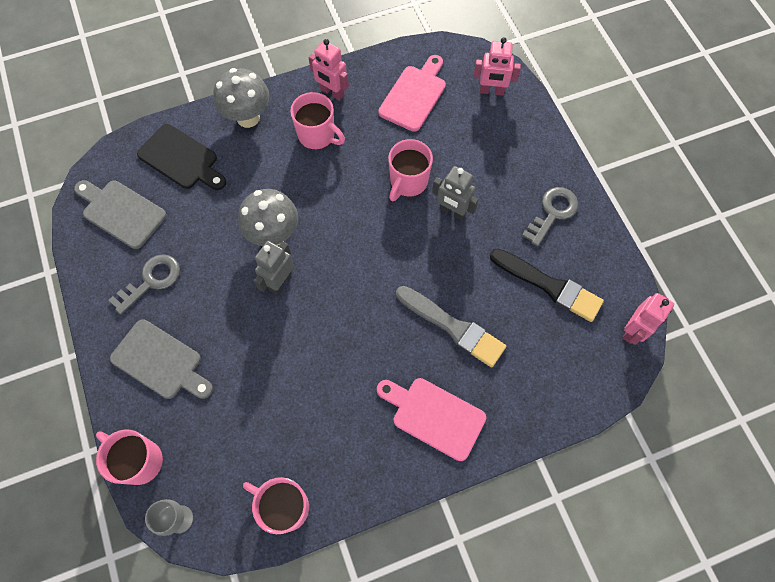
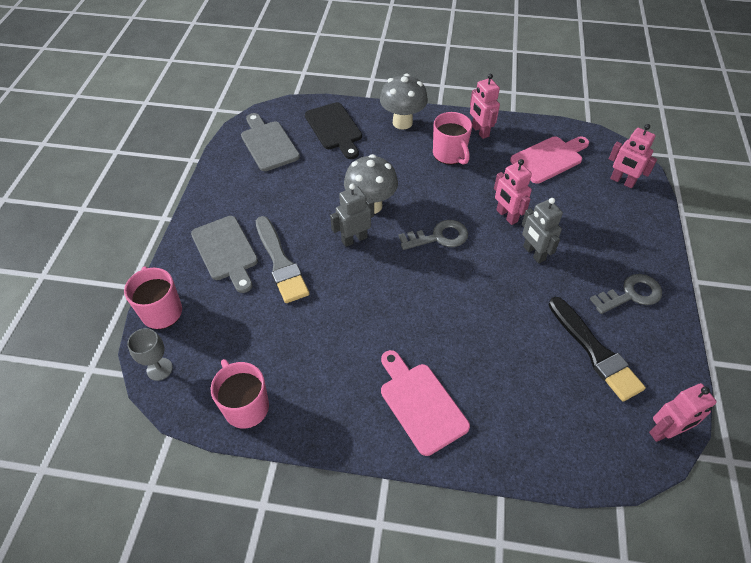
camera: 30 degrees right, 15 degrees down
grey key [109,254,180,315] -> grey key moved to [399,220,468,250]
pink mug [388,139,433,201] -> pink robot [494,159,532,225]
grey brush [396,286,506,368] -> grey brush moved to [256,216,309,303]

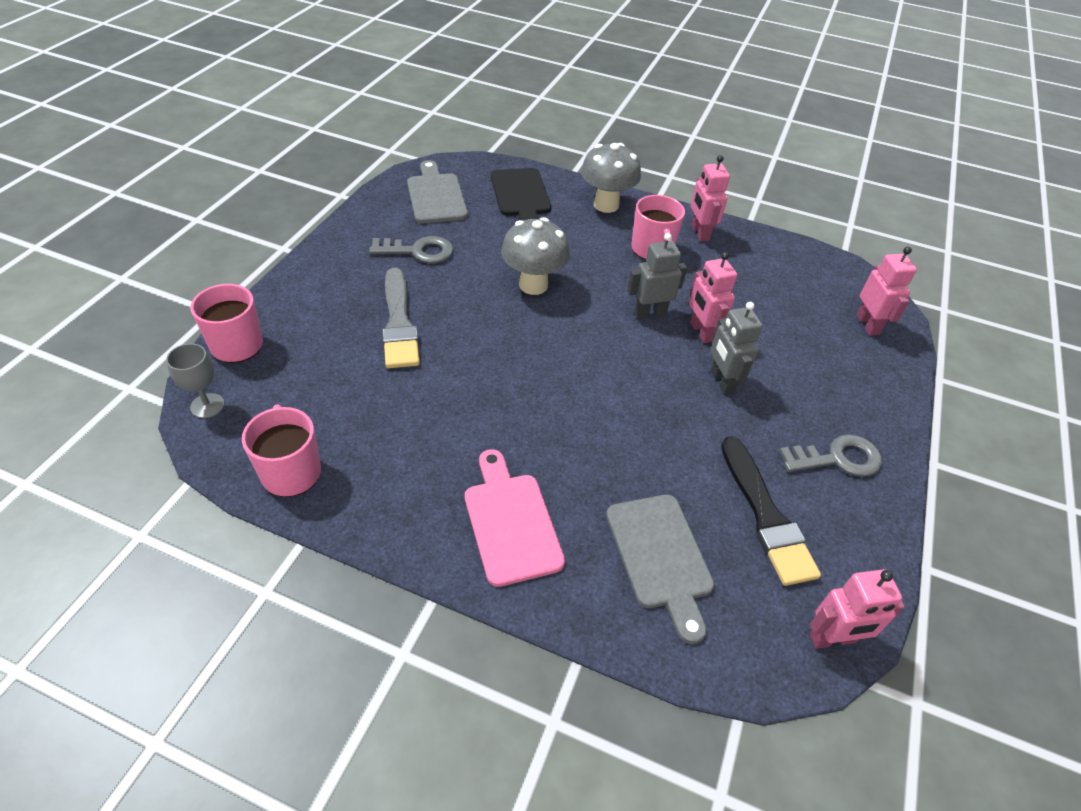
camera: 10 degrees right, 5 degrees down
grey cutting board [191,216,258,293] -> grey cutting board moved to [606,494,714,644]
grey robot [330,184,374,247] -> grey robot moved to [627,233,687,319]
grey key [399,220,468,250] -> grey key moved to [369,236,454,263]
pink cutting board [510,136,589,184] -> none
pink robot [609,124,657,188] -> pink robot turned 150 degrees counterclockwise [856,247,917,336]

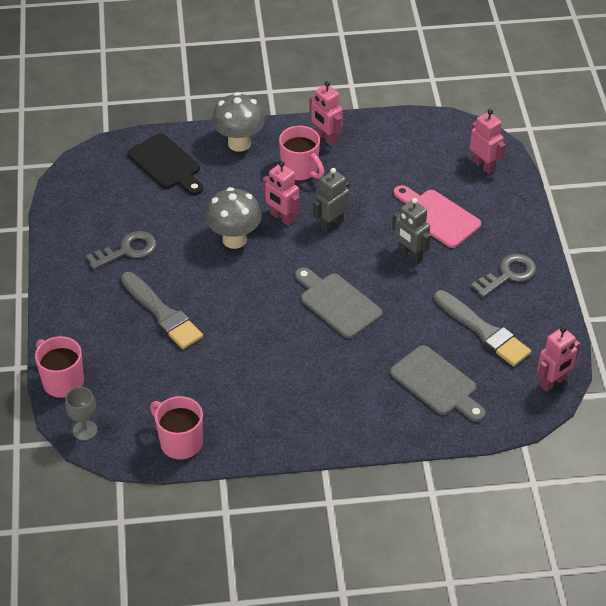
camera: 25 degrees left, 0 degrees up
grey cutting board [407,160,468,223] -> grey cutting board moved to [295,267,382,338]
pink cutting board [465,449,565,587] -> pink cutting board moved to [394,185,481,248]
pink robot [689,252,737,343] -> pink robot moved to [262,161,299,226]
black brush [721,436,821,586] -> grey brush [434,290,531,366]

